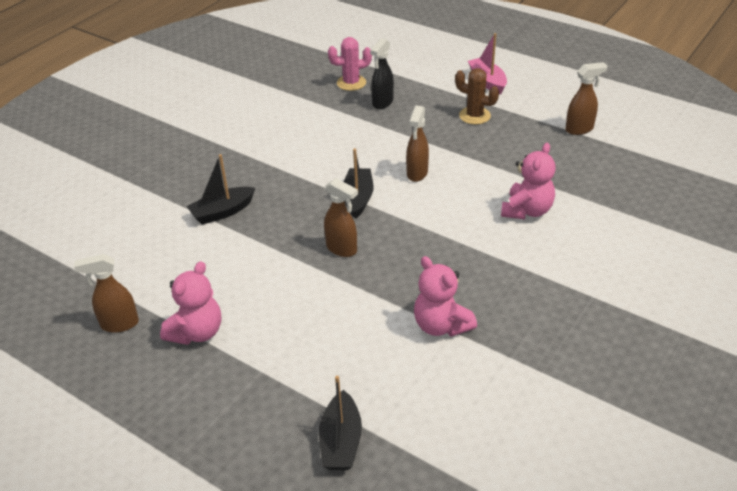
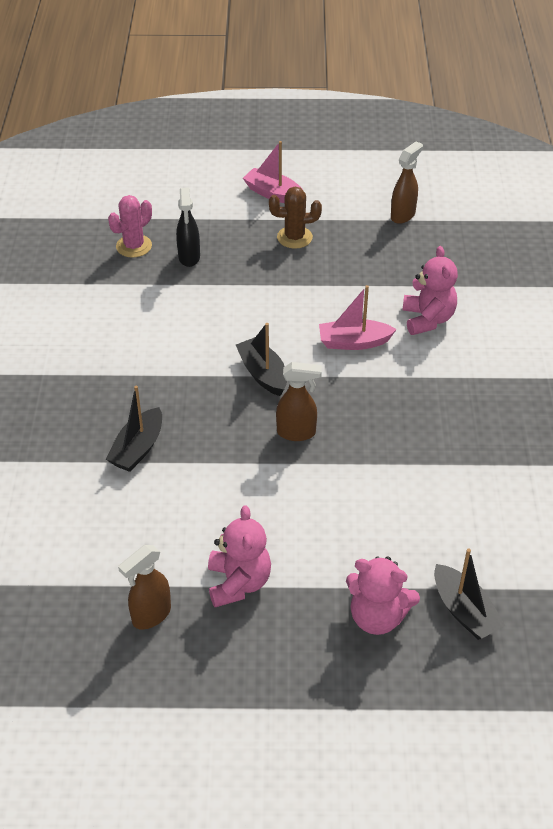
camera: 35 degrees left, 5 degrees up
brown spray bottle [406,106,429,182] -> none
pink teddy bear [414,256,477,337] -> pink teddy bear moved to [346,556,420,635]
none -> pink boat [319,285,397,350]

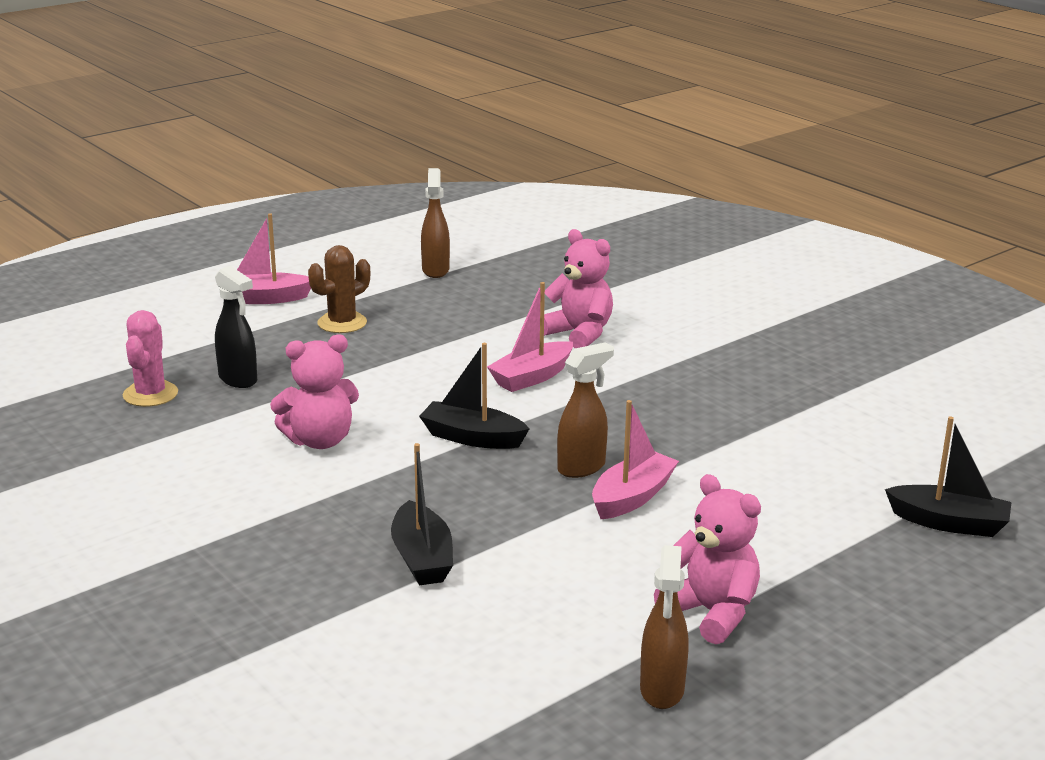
camera: 40 degrees left, 20 degrees down
pink teddy bear [346,556,420,635] -> pink teddy bear moved to [270,334,359,449]
none -> pink boat [592,400,679,519]

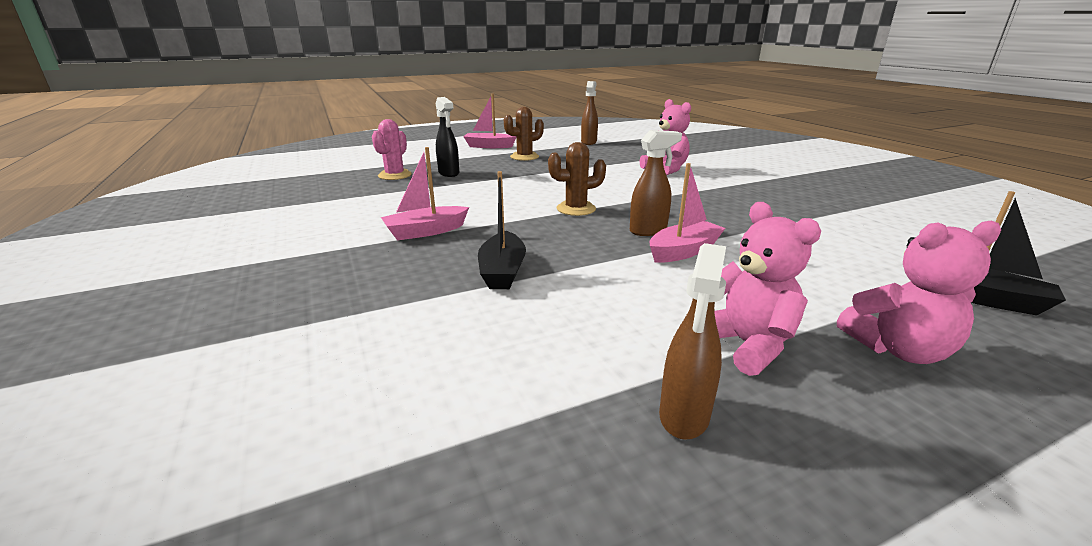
camera: 15 degrees right, 0 degrees up
pink teddy bear [270,334,359,449] -> pink teddy bear moved to [837,221,1001,364]
black boat [419,343,529,449] -> brown cactus [548,142,606,216]
pink boat [487,282,573,392] -> pink boat moved to [381,147,469,240]

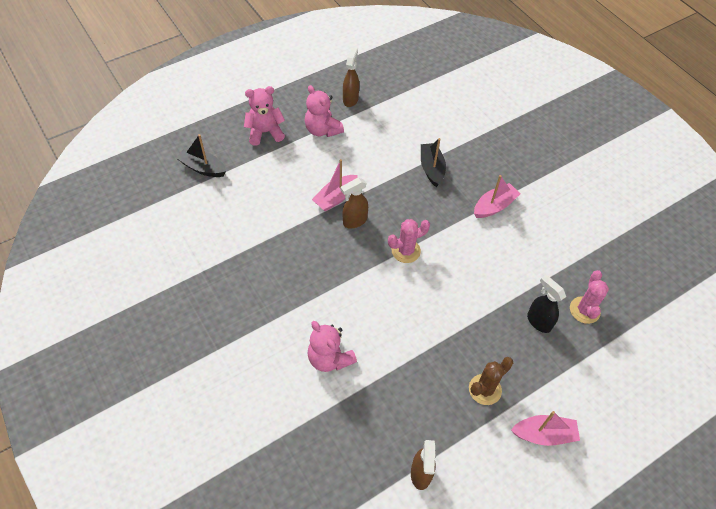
camera: 170 degrees right, 30 degrees up
brown cactus [548,142,606,216] -> pink cactus [388,219,430,263]

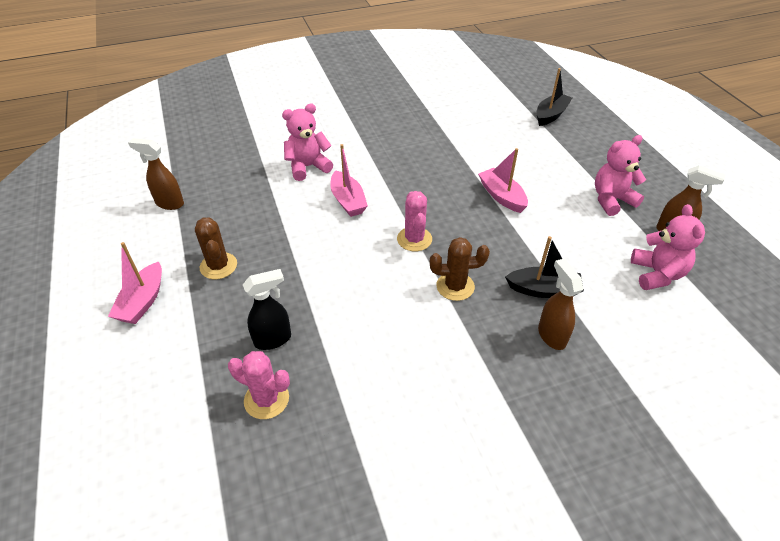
camera: 105 degrees right, 10 degrees down
pink teddy bear [244,86,285,146] -> pink teddy bear moved to [631,204,705,290]
brown spray bottle [341,178,368,229] -> brown spray bottle moved to [538,259,583,350]
pink boat [474,175,521,218] -> pink boat moved to [330,144,368,217]
none -> brown cactus [430,237,490,301]

